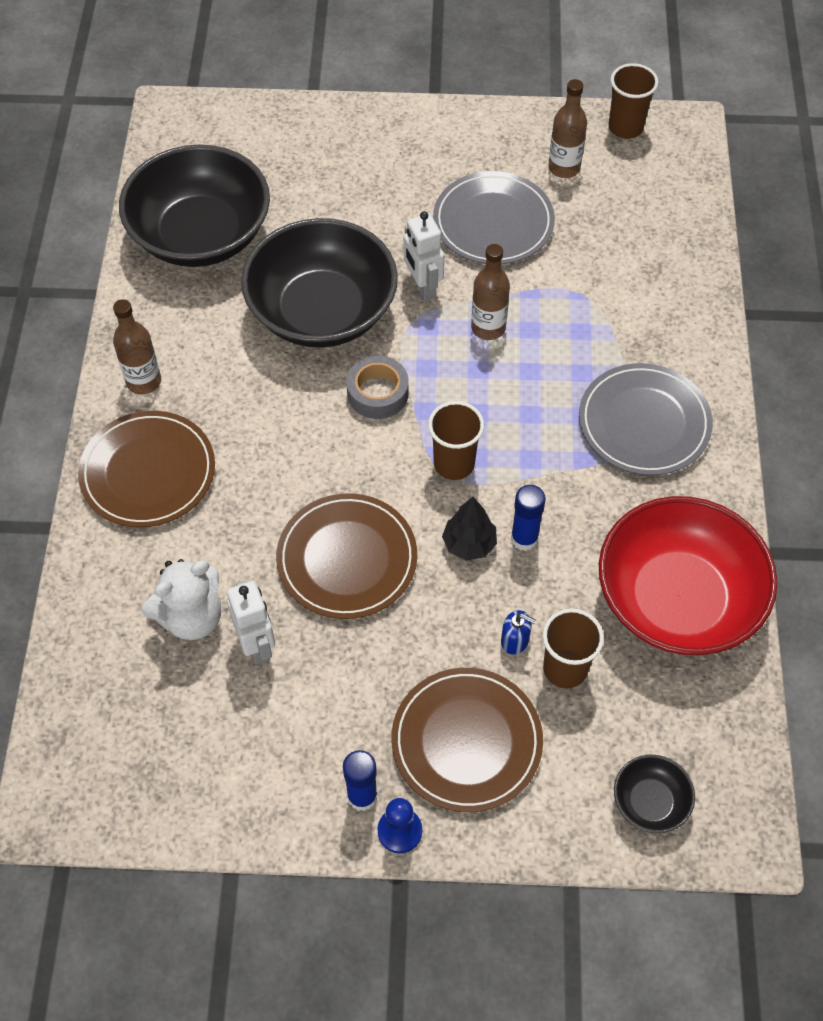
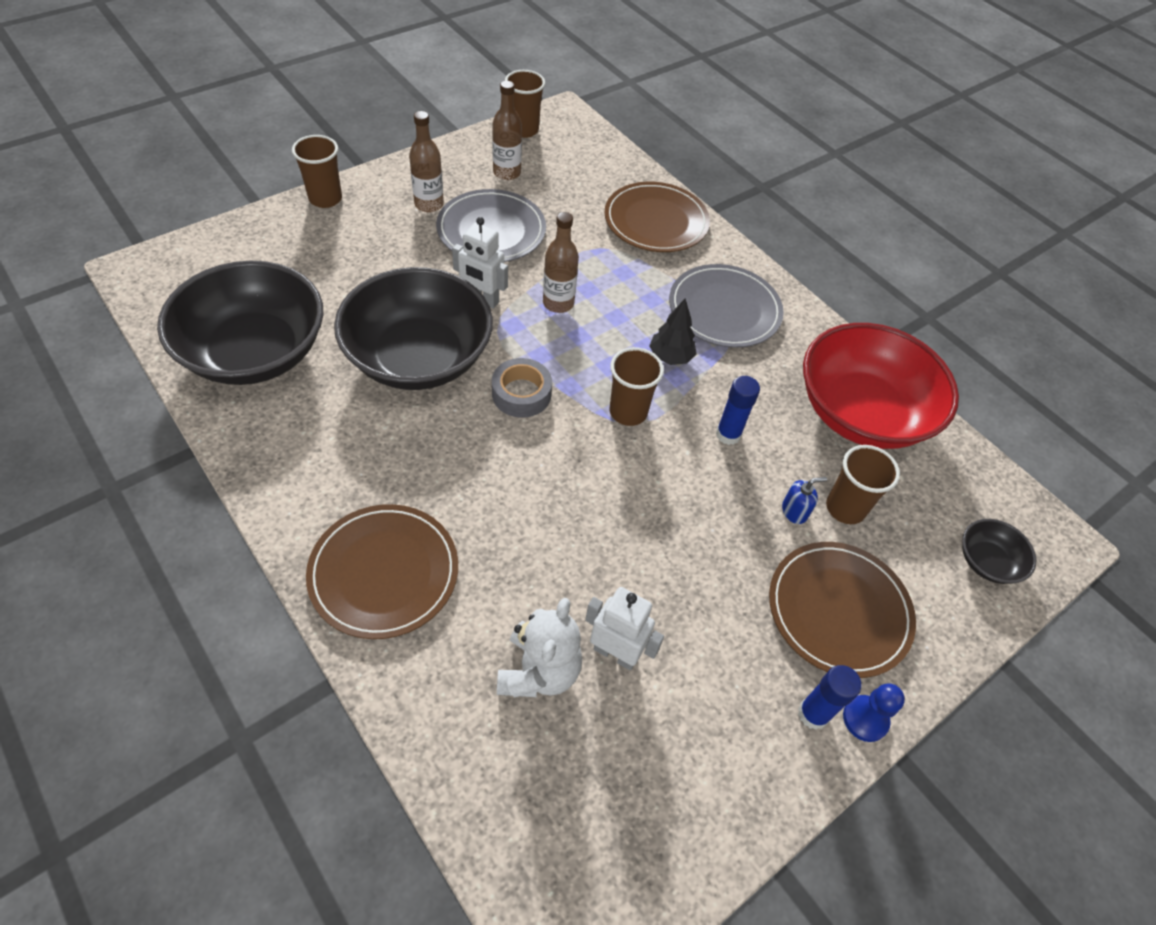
camera: 45 degrees left, 5 degrees down
brown bottle [113,299,161,394] -> brown bottle moved to [409,111,444,212]
brown plate [276,493,417,619] -> brown plate moved to [604,182,710,252]
black tree [442,497,497,561] -> black tree moved to [649,299,696,365]
none -> brown cup [292,135,342,208]

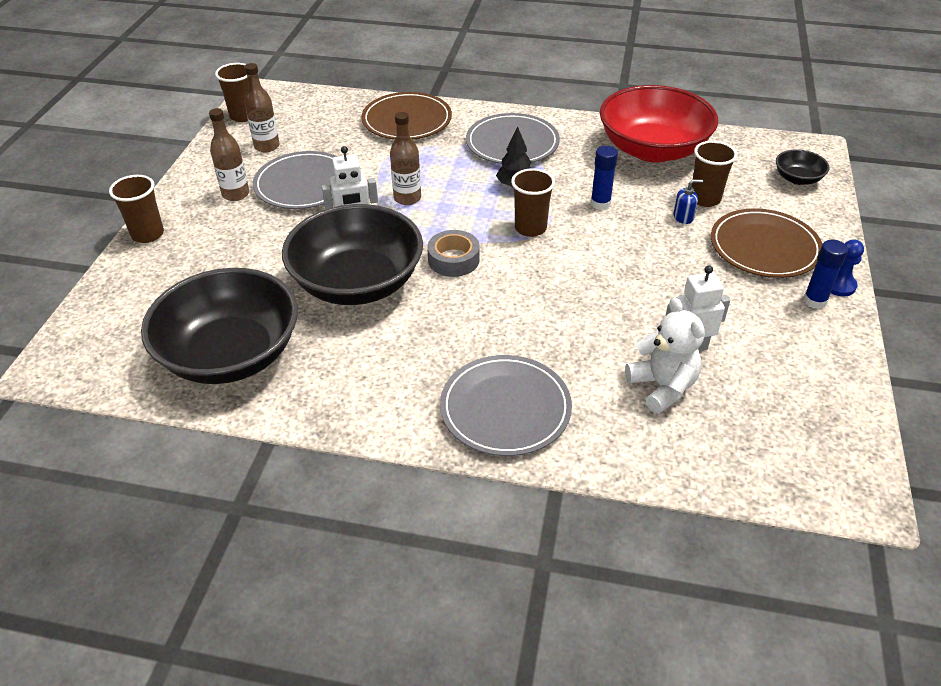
camera: 35 degrees left, 10 degrees down
brown plate [306,504,458,639] -> grey plate [440,355,572,456]
blue soap dispenser [782,477,827,524] -> blue soap dispenser turned 45 degrees clockwise [673,179,703,224]

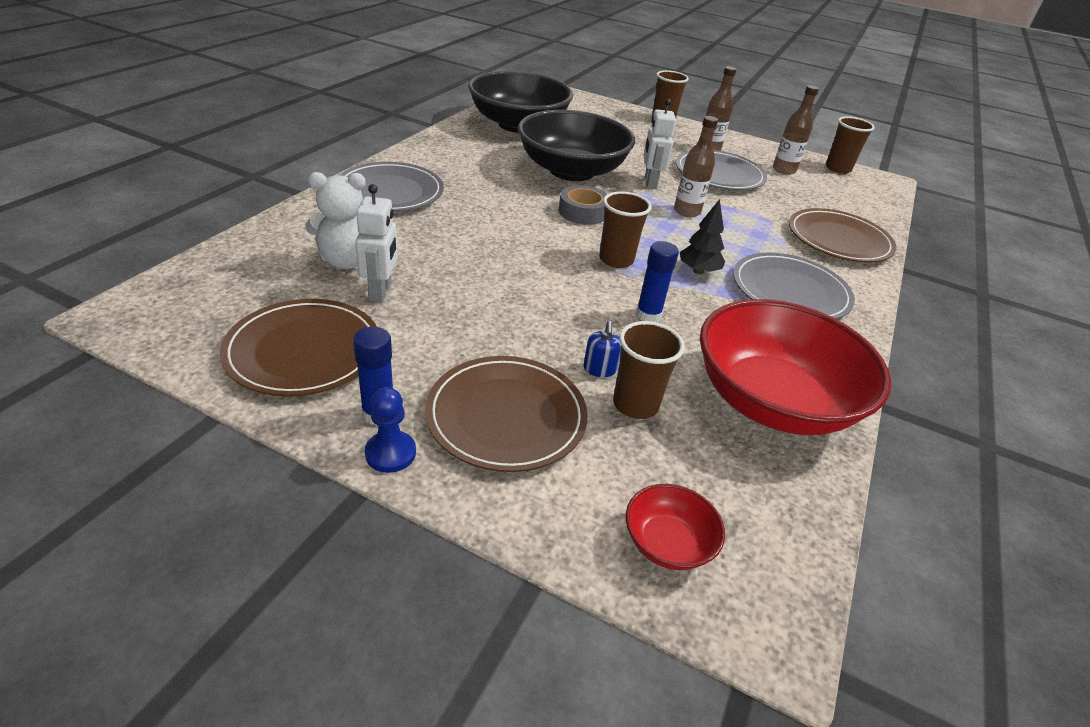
camera: 100 degrees right, 5 degrees down
black bowl [776,149,830,185] -> red bowl [626,484,725,570]
none -> brown plate [220,299,377,396]

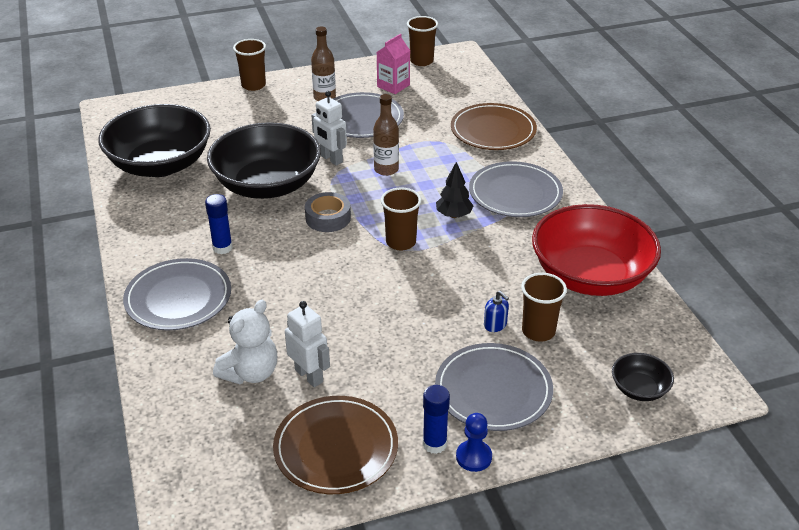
camera: 40 degrees left, 0 degrees up
brown plate [425,356,588,472] -> grey plate [435,343,553,431]
red bowl [626,484,725,570] -> black bowl [612,353,674,401]
blue glue stick [636,241,679,322] -> blue glue stick moved to [205,194,233,254]
brown bottle [773,85,819,175] -> pink carton [377,34,410,94]

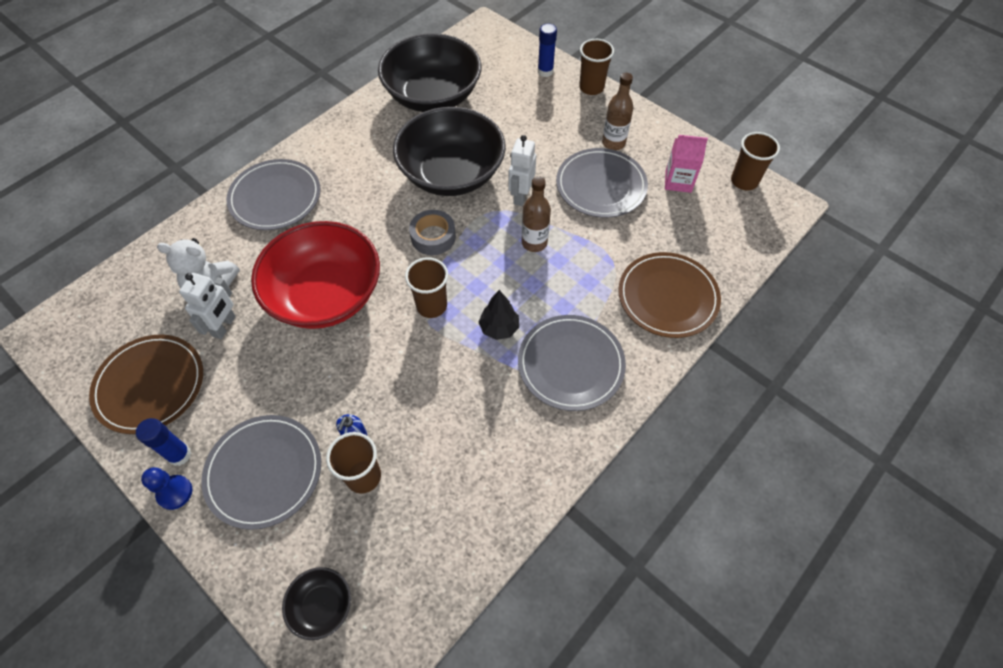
camera: 60 degrees right, 20 degrees up
blue glue stick [205,194,233,254] -> blue glue stick moved to [538,24,557,77]
red bowl [532,204,661,296] -> red bowl moved to [251,221,380,329]

